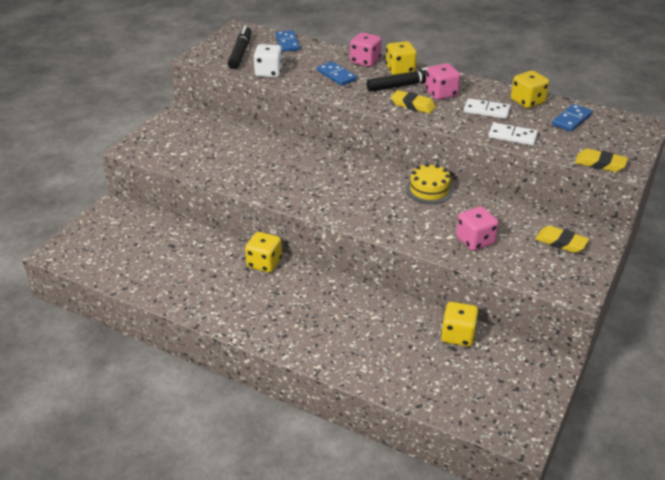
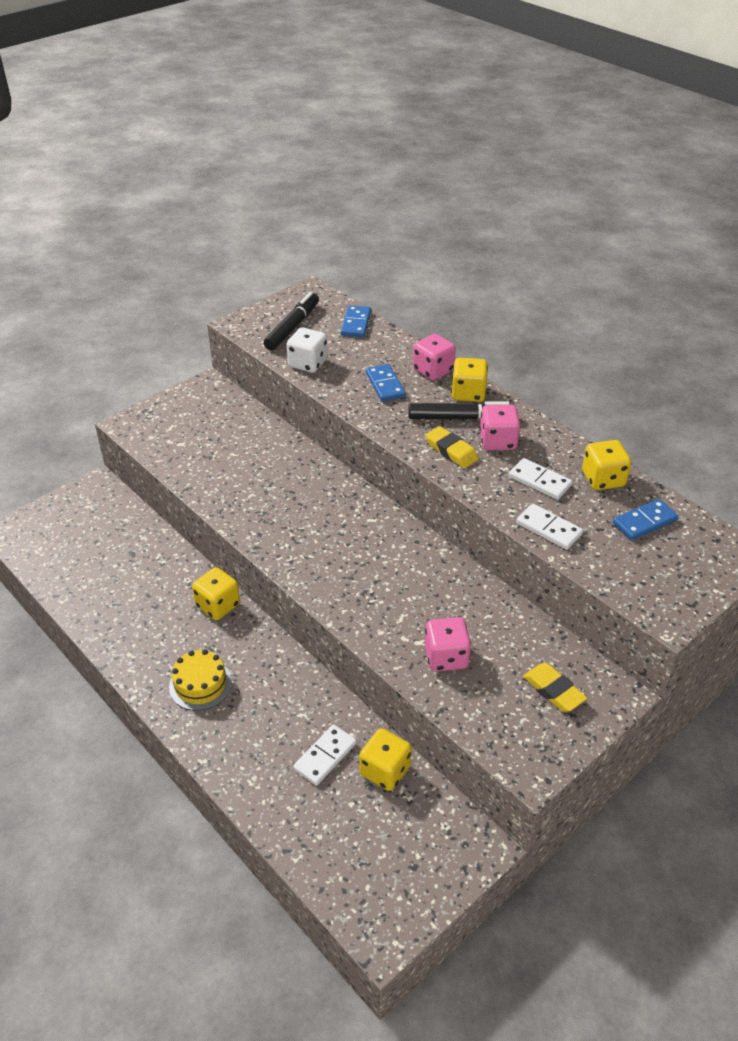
camera: 20 degrees right, 5 degrees up
yellow cake [406,163,453,204] -> yellow cake moved to [169,649,232,711]
yellow eraser [575,149,628,172] -> none
none -> white domino [293,725,356,786]

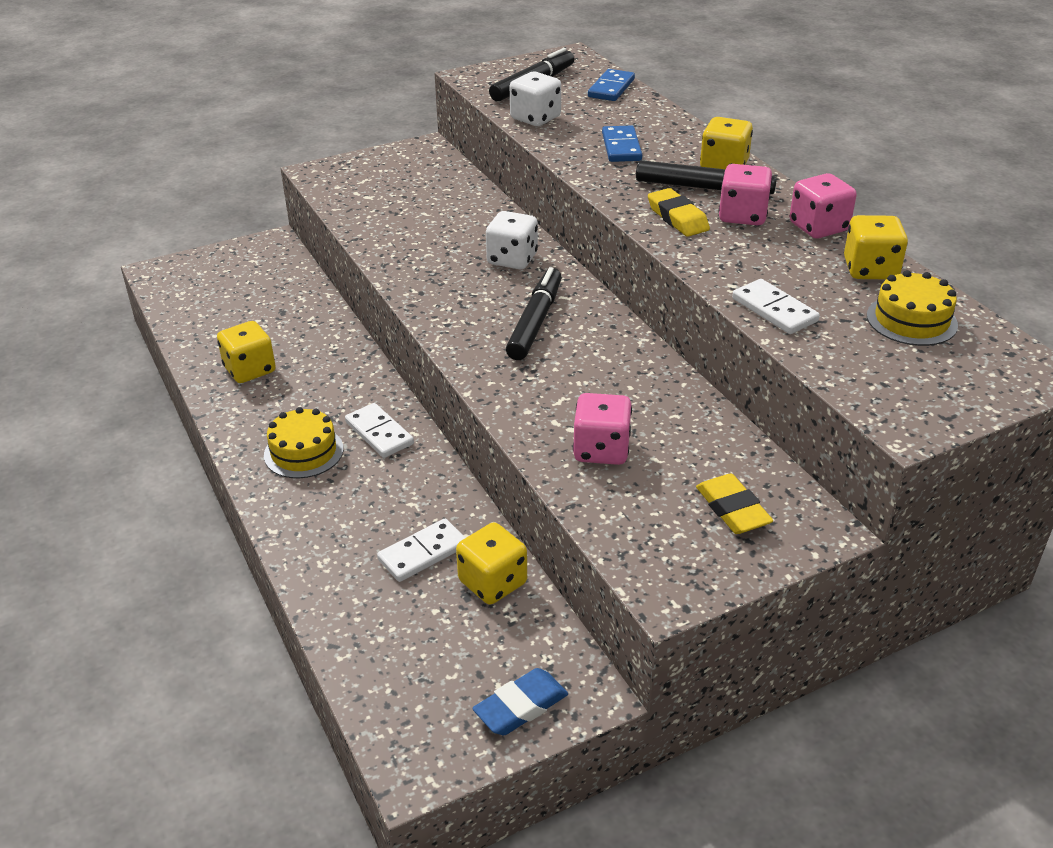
camera: 15 degrees right, 5 degrees down
yellow dice [192,567,240,620] -> yellow dice moved to [217,321,276,383]
pink dice [413,334,456,381] -> pink dice moved to [790,173,857,239]
white domino [509,458,572,500] -> white domino moved to [345,403,414,458]
blue domino [613,499,678,540] -> yellow cake [867,270,958,346]
none -> blue eraser [472,668,568,735]
none -> white dice [486,211,538,269]
none -> black marker [506,267,562,360]

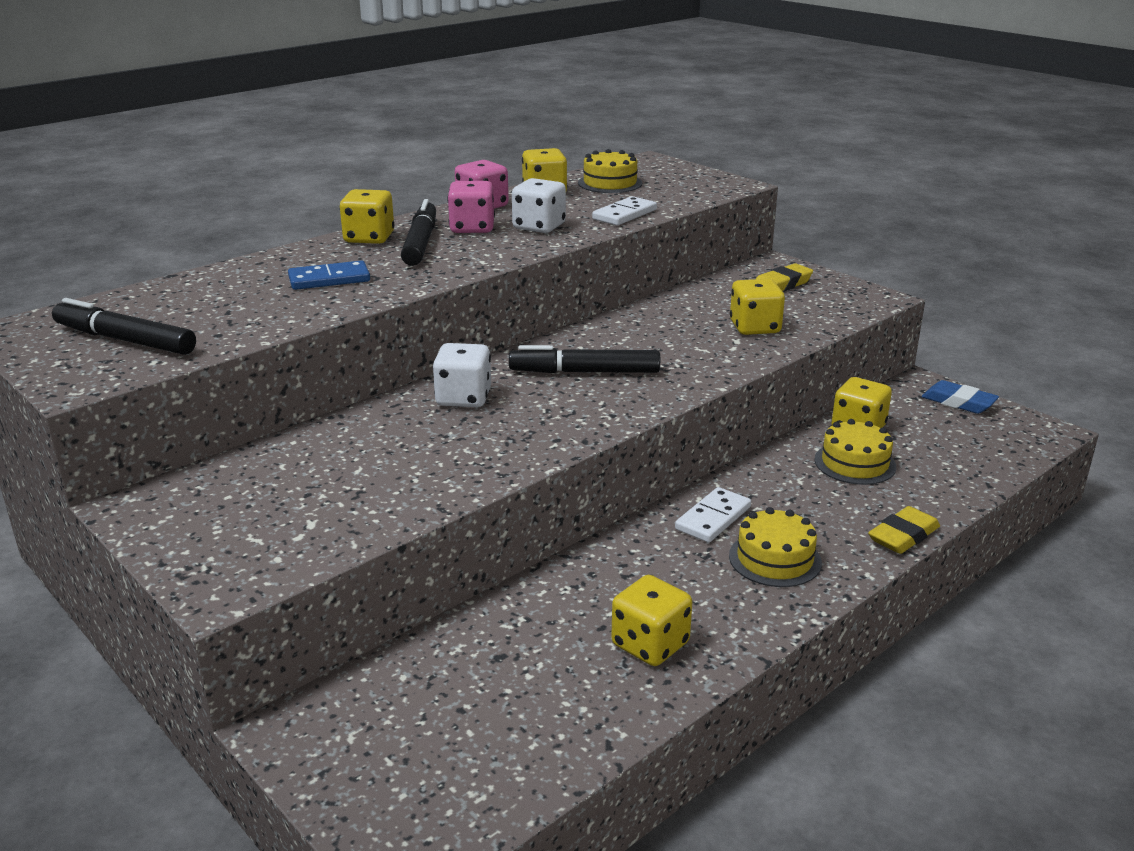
camera: 105 degrees left, 10 degrees down
white domino [377,519,465,582] -> yellow cake [814,419,896,485]
white dice [510,72,561,126] -> white dice moved to [512,178,566,233]
pink dice [573,393,632,465] -> yellow dice [730,279,785,335]
blue domino [588,69,635,101] -> none
yellow eraser [648,188,710,237] -> yellow eraser moved to [868,506,940,554]

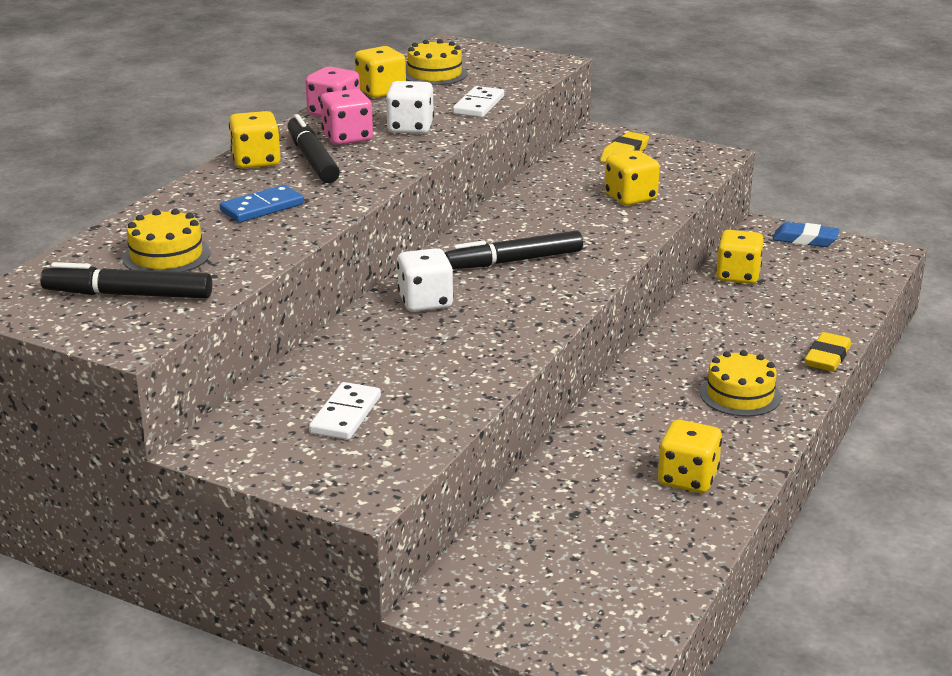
camera: 20 degrees left, 0 degrees up
white domino [675,487,751,542] -> white domino moved to [309,382,381,440]
yellow cake [814,419,896,485] -> yellow cake moved to [122,209,210,272]

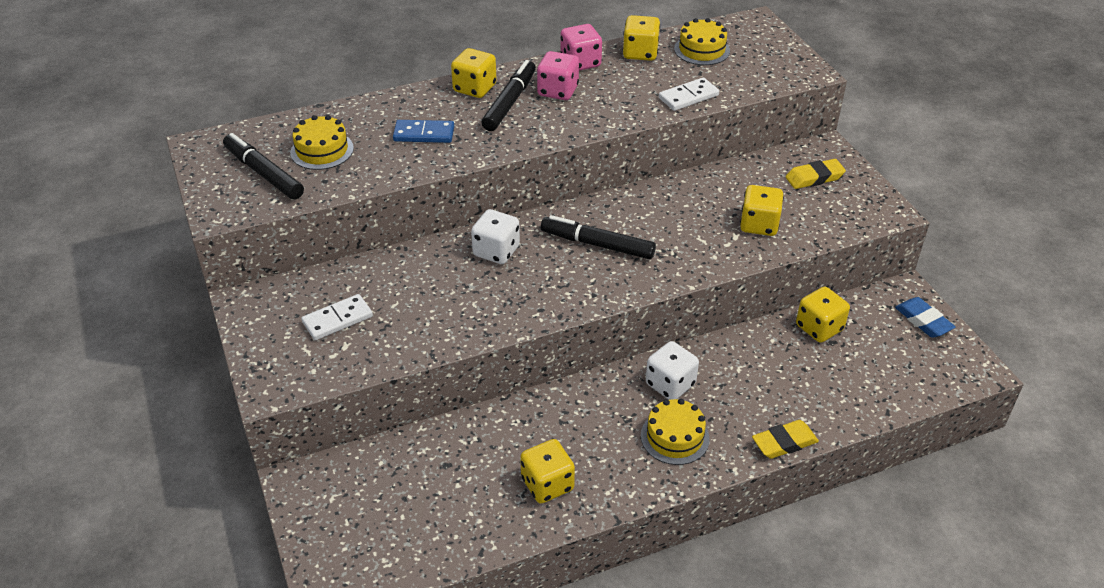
camera: 40 degrees right, 15 degrees up
white dice [386,81,434,134] -> white dice moved to [646,341,699,400]

